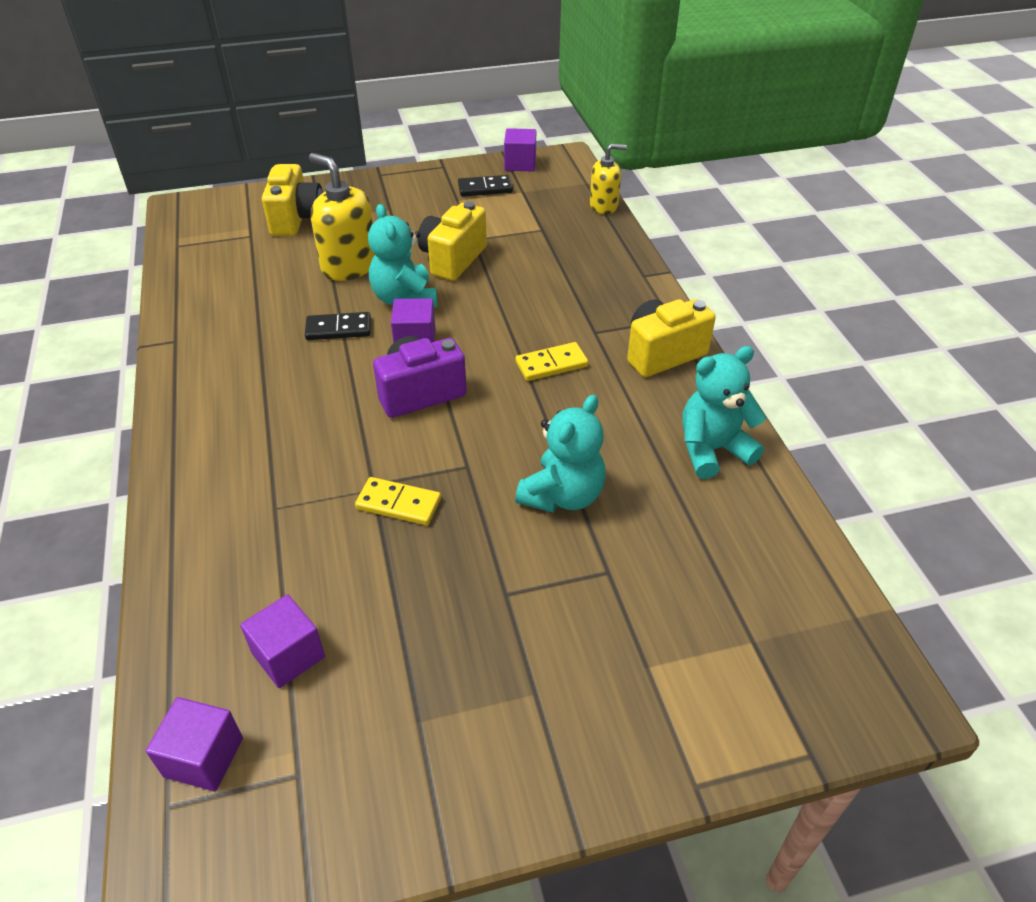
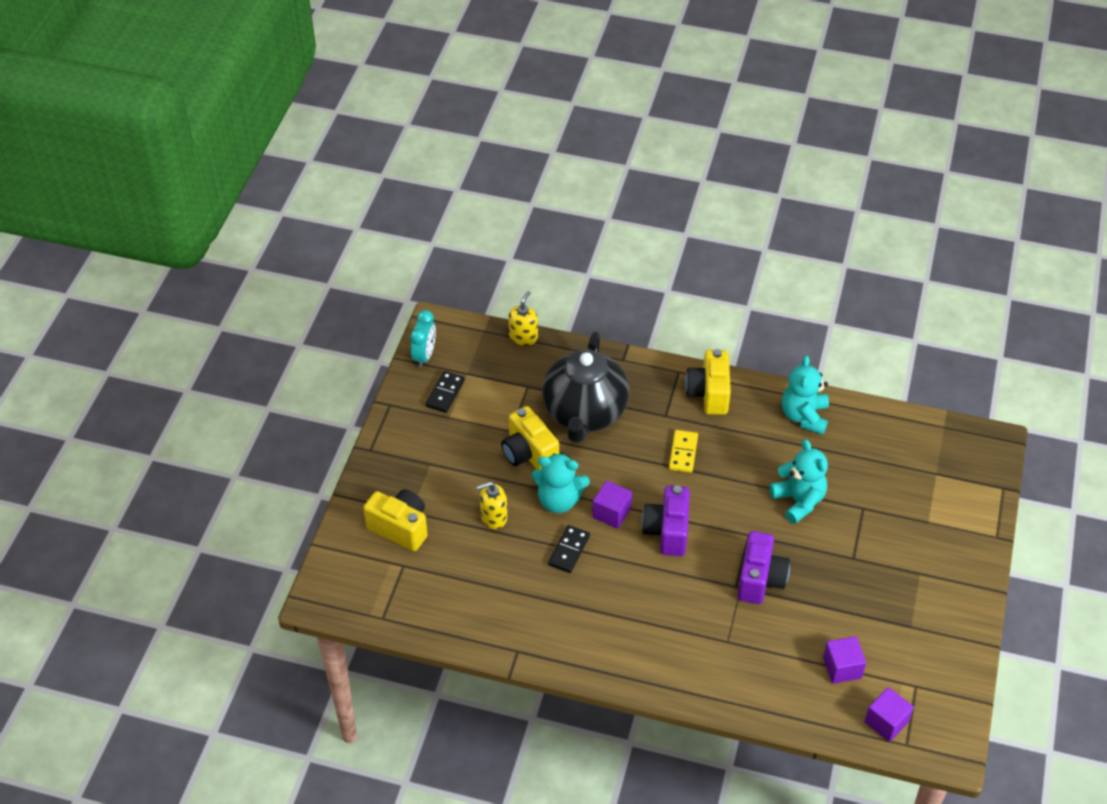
camera: 60 degrees left, 5 degrees up
yellow soap dispenser [309,153,375,281] -> yellow soap dispenser [476,481,507,529], size x0.63
yellow domino [355,477,441,525] -> purple camera [737,531,790,604]
purple cube [504,128,536,172] -> turquoise clock [410,310,436,368]
none -> black teapot [542,331,629,443]

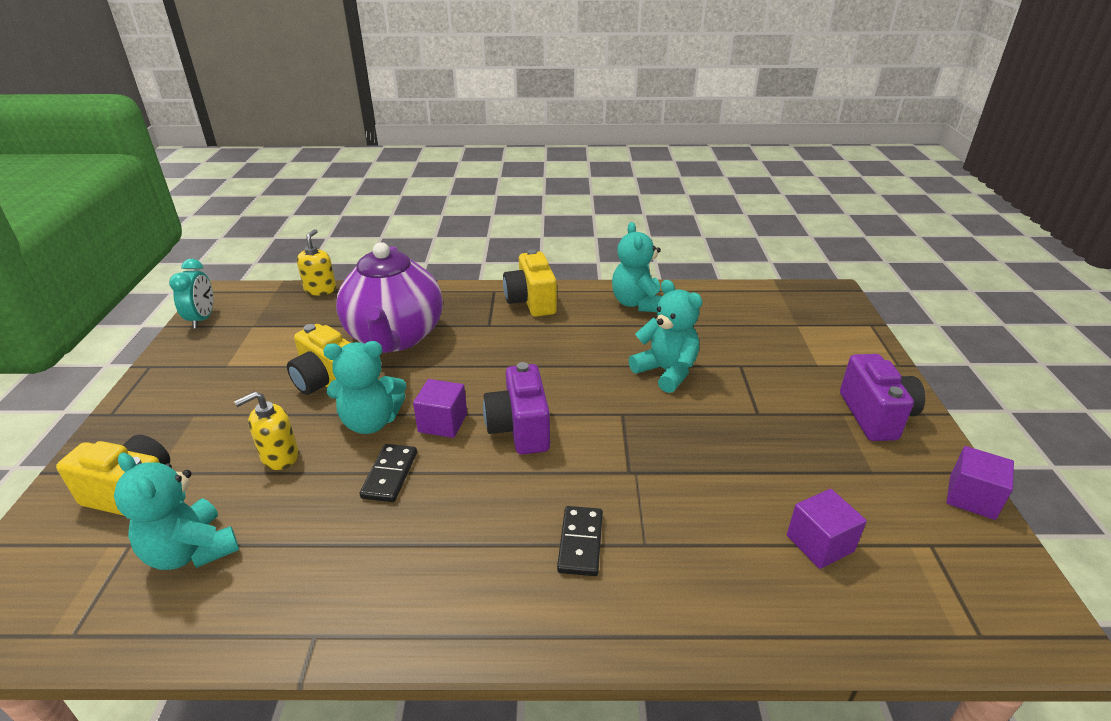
camera: 15 degrees left, 15 degrees down
black domino [426,371,465,413] -> black domino moved to [557,506,603,576]
black teapot [542,331,629,443] -> purple teapot [336,242,443,353]
yellow domino [669,430,698,473] -> none
purple camera [737,531,790,604] -> purple camera moved to [840,354,925,441]
purple cube [864,687,914,742] -> purple cube moved to [947,446,1014,520]
none -> turquoise teddy bear [114,453,239,570]

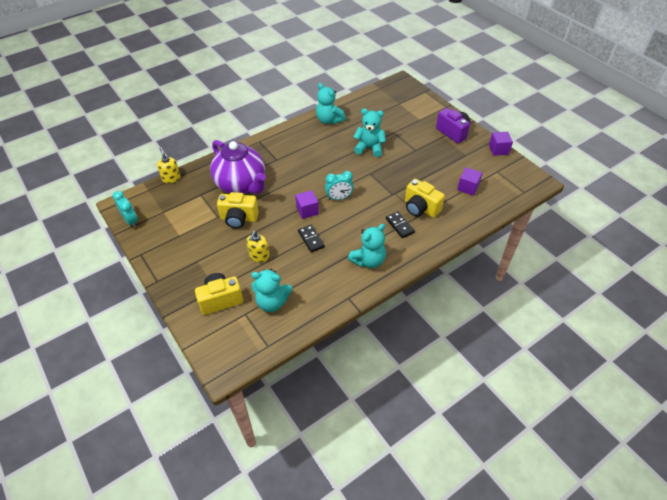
camera: 35 degrees left, 15 degrees up
turquoise teddy bear [323,341,406,434] -> turquoise teddy bear moved to [348,224,386,268]
purple camera [483,362,550,455] -> turquoise clock [325,171,354,200]
yellow camera [503,249,557,317] -> yellow camera moved to [405,179,445,218]

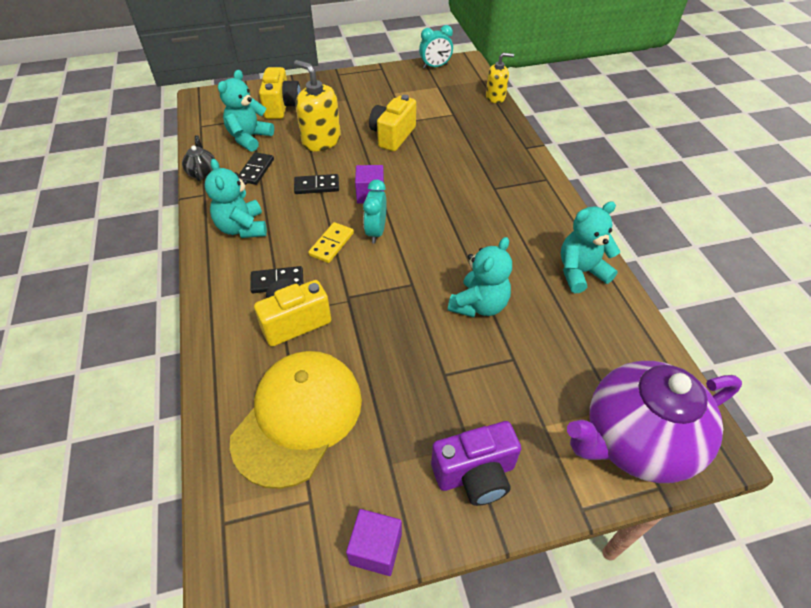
camera: 110 degrees right, 0 degrees up
purple teapot [210,140,266,194] -> purple teapot moved to [567,361,742,483]
yellow soap dispenser [246,231,270,262] -> yellow soap dispenser [294,60,341,151], size x1.59
purple cube [457,167,482,196] -> yellow cap [230,351,362,489]
none -> black teapot [182,135,215,181]
none -> black domino [238,152,274,185]
none -> yellow domino [308,222,354,263]

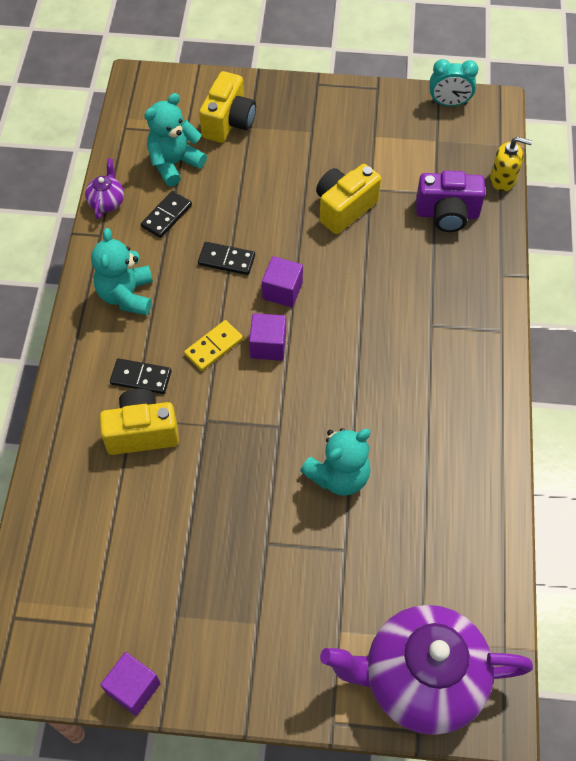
camera: 20 degrees right, 10 degrees up
black teapot [182,135,215,181] -> purple teapot [85,158,124,219]
yellow cap [230,351,362,489] -> none
yellow soap dispenser [294,60,341,151] -> none
turquoise clock [363,179,387,243] -> purple cube [249,313,286,361]
purple camera [431,421,521,506] -> purple camera moved to [416,170,485,232]
turquoise teddy bear [561,201,620,293] -> none

